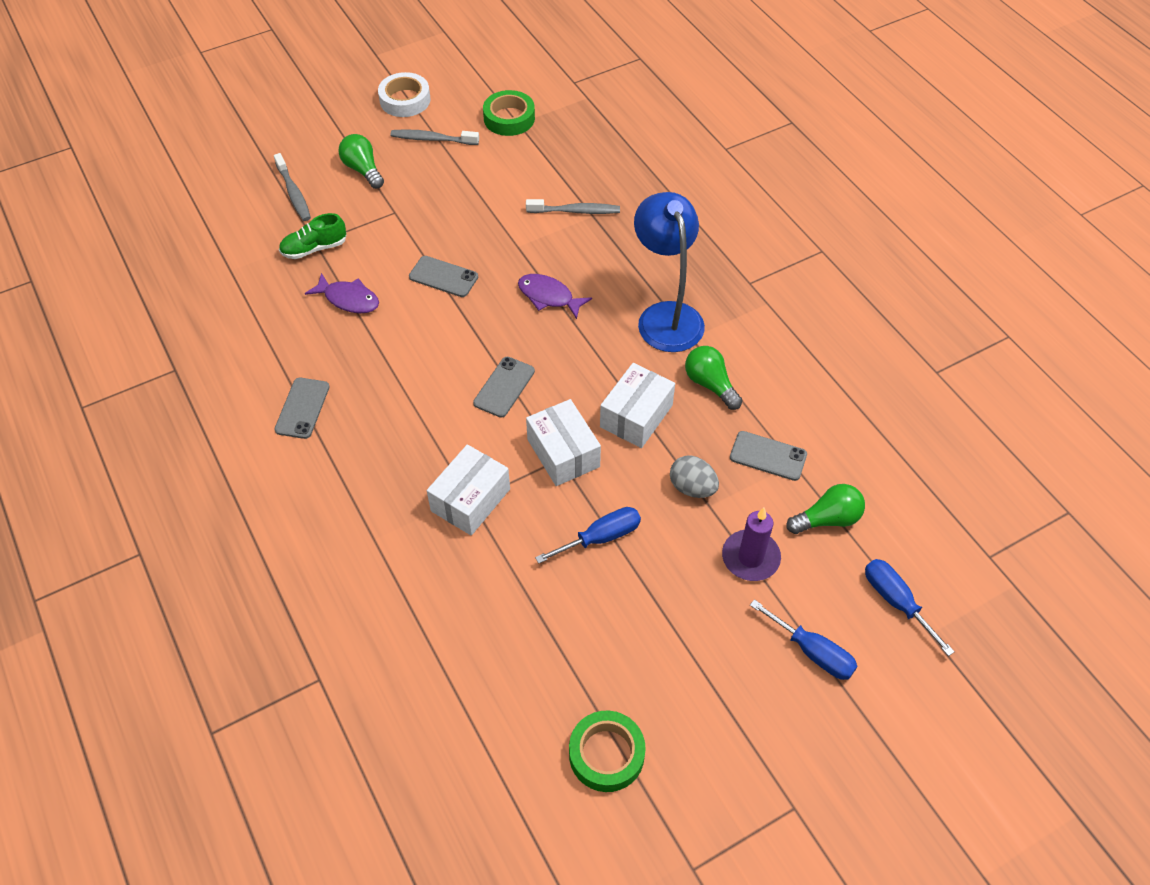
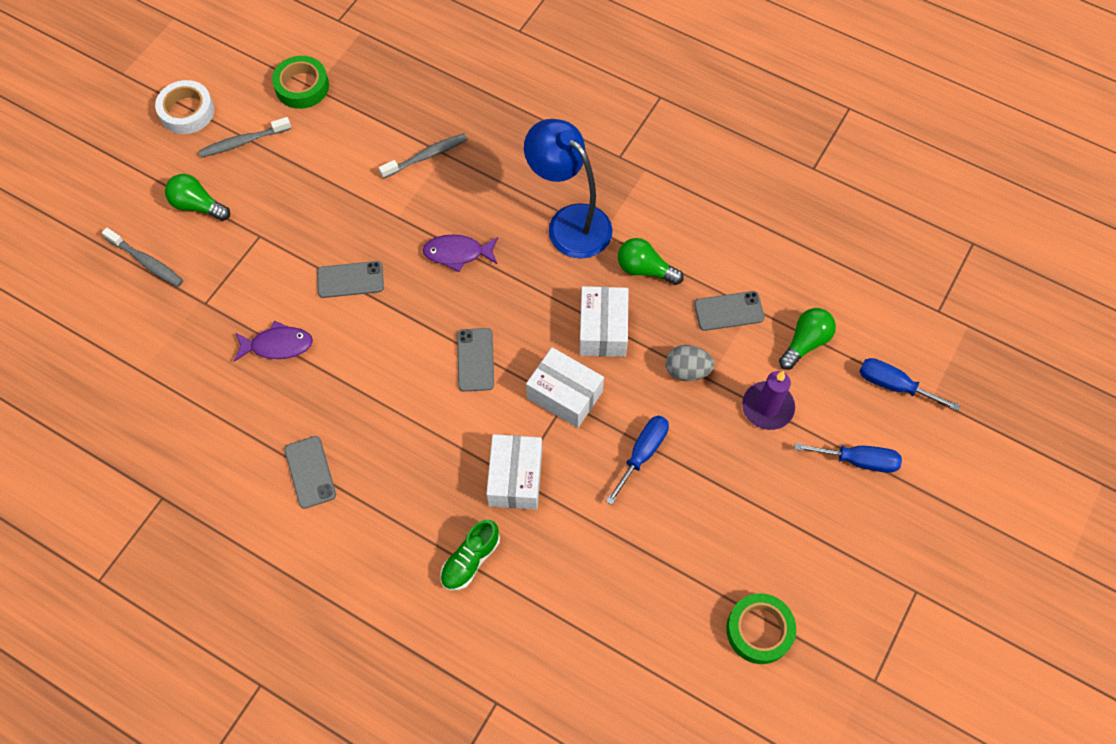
camera: 30 degrees left, 10 degrees up
green shoe [279,213,347,259] -> green shoe moved to [440,520,500,590]

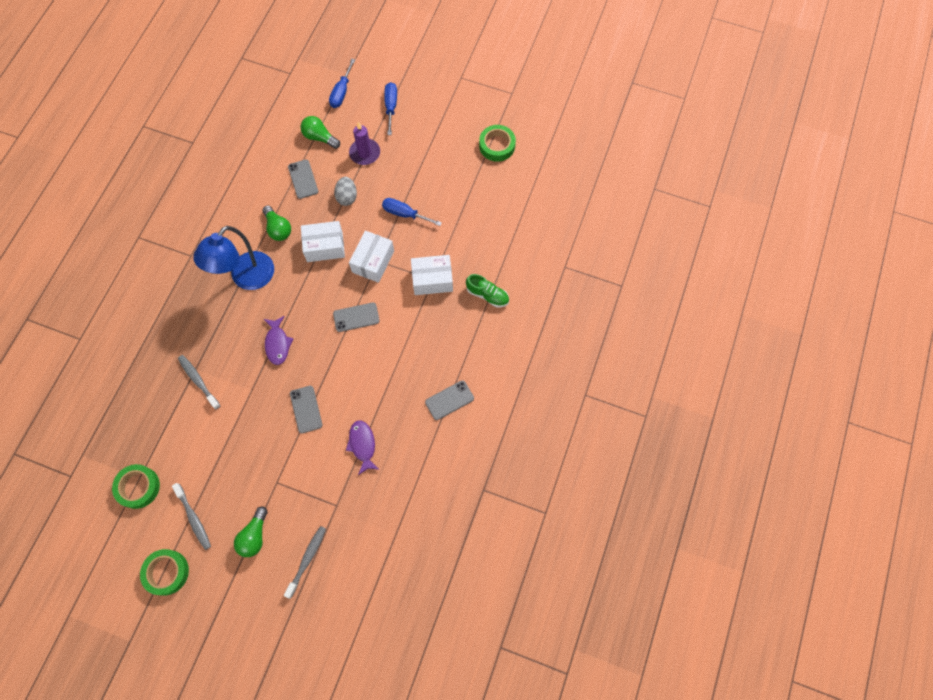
camera: 100 degrees left, 5 degrees up
white tape [155,80,215,134] -> green tape [140,549,189,596]
green light bulb [618,238,684,285] -> green light bulb turned 45 degrees counterclockwise [262,205,291,241]

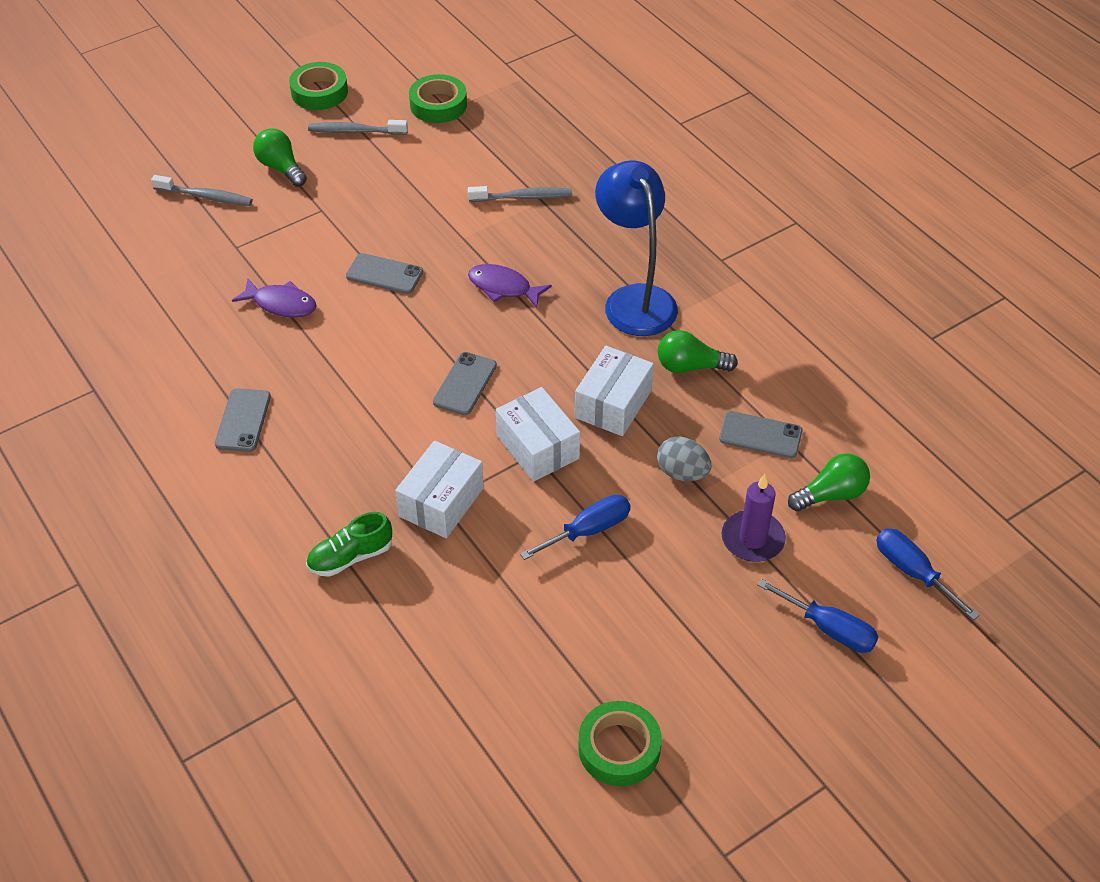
camera: 125 degrees right, 20 degrees down
grey toothbrush [284,526,326,599] -> grey toothbrush turned 45 degrees counterclockwise [151,175,253,206]

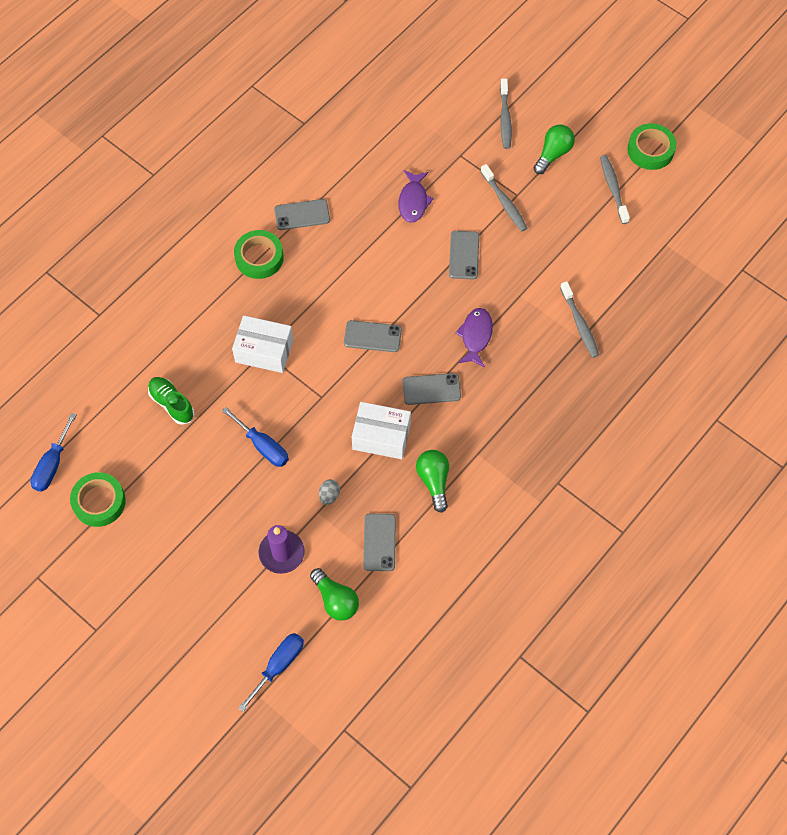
camera: 75 degrees right, 15 degrees up
green shoe [306,512,392,577] -> green shoe moved to [148,377,194,425]
green tape [409,74,467,123] -> green tape moved to [234,230,284,279]
white box [496,387,580,481] -> none
blue lamp [595,160,678,336] -> none
grey egg [657,436,712,481] -> grey egg [319,479,340,505], size x0.65
blue screwdriver [757,579,879,653] -> blue screwdriver moved to [30,413,76,492]
none -> grey phone [402,373,461,405]
none -> grey toothbrush [480,164,527,231]

